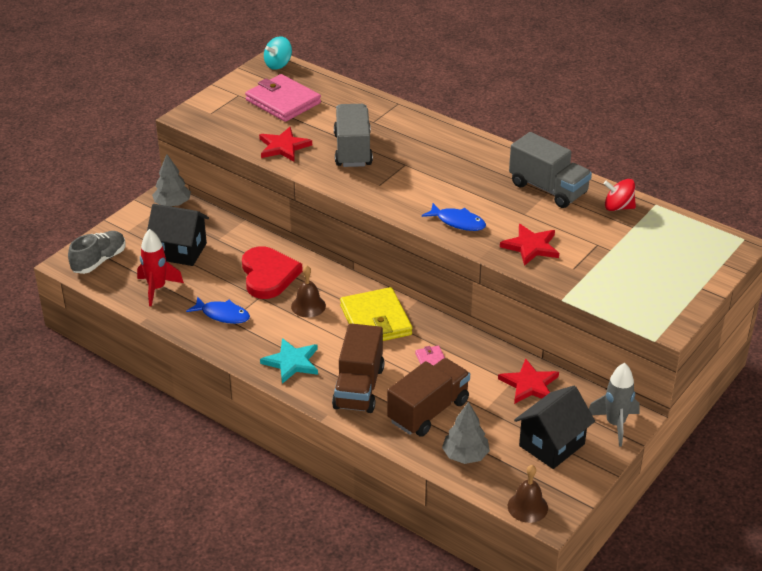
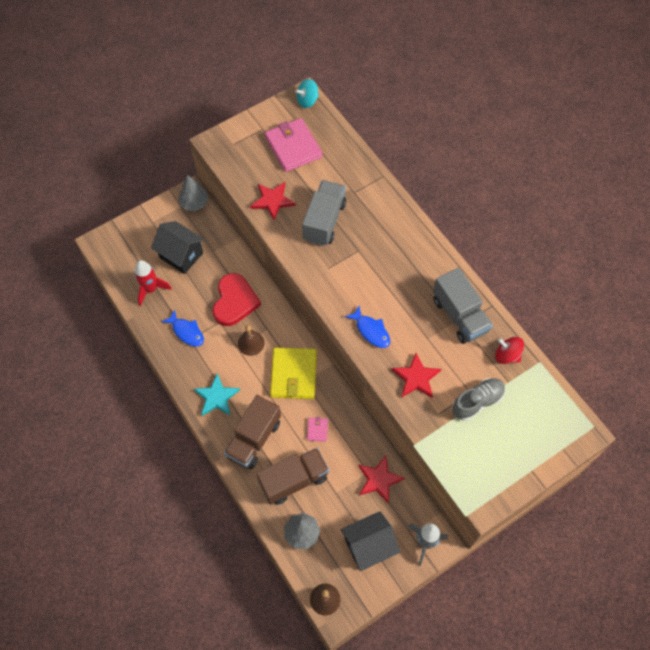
camera: 20 degrees right, 25 degrees up
grey shoe [68,231,125,274] -> grey shoe moved to [452,378,505,421]

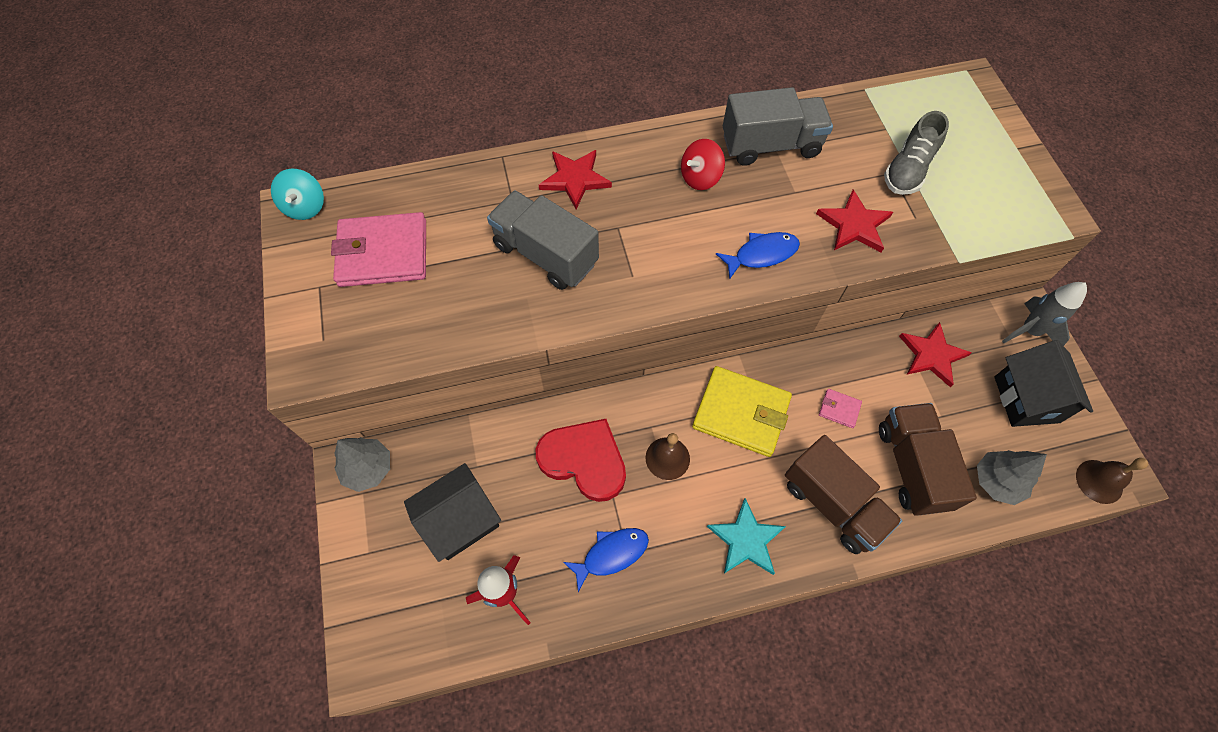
camera: 70 degrees left, 0 degrees up
red star [250,182,296,220] -> red star moved to [539,150,612,209]
grey shoe [452,378,505,421] -> grey shoe turned 135 degrees counterclockwise [884,111,949,195]
red spinning top [495,337,524,364] -> red spinning top moved to [681,139,725,190]

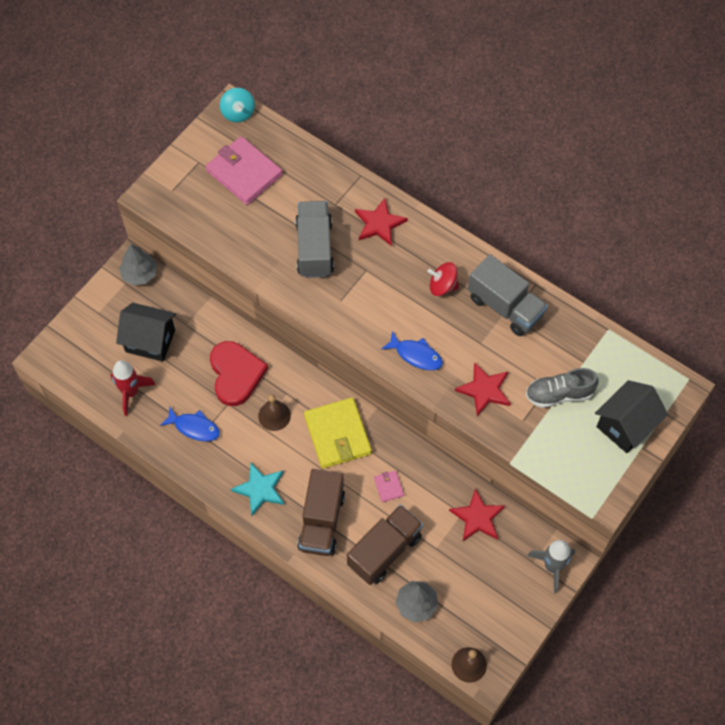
camera: 50 degrees right, 0 degrees up
turquoise spinning top [271,169,324,220] -> turquoise spinning top turned 60 degrees counterclockwise [220,88,255,123]
black house [994,340,1093,427] -> black house moved to [595,380,668,453]

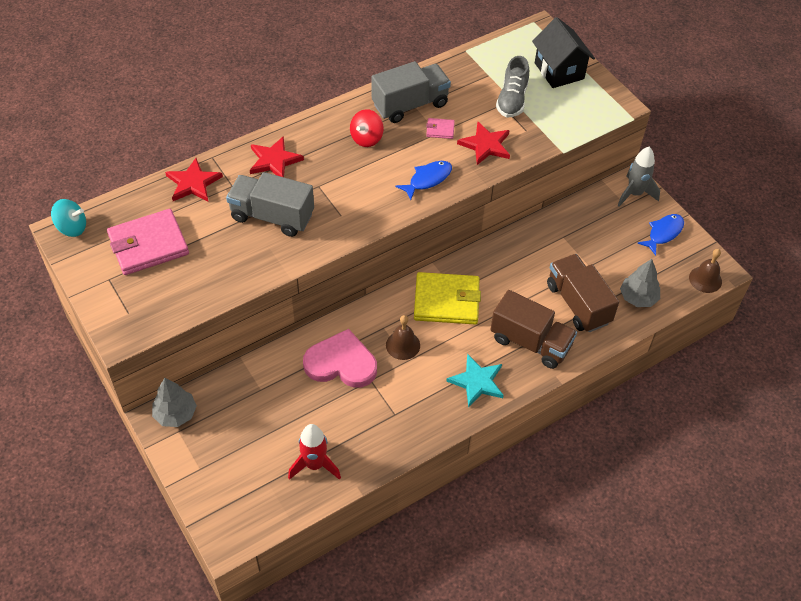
camera: 70 degrees left, 10 degrees down
black house [116,303,176,362] -> none
blue fish [160,407,220,441] -> blue fish moved to [637,214,684,255]
red heart [210,341,268,406] -> pink heart [303,329,377,388]
pink wallet [374,471,404,502] -> pink wallet moved to [426,118,455,139]
red star [449,488,505,541] -> red star moved to [165,158,223,202]

